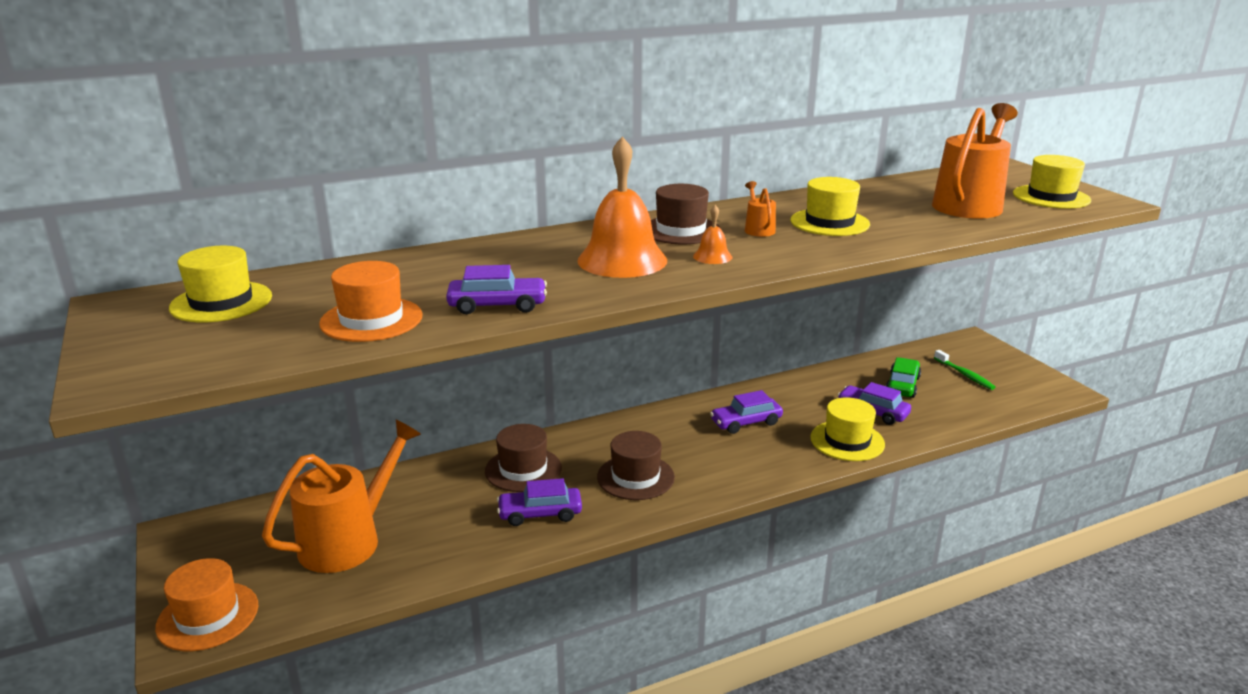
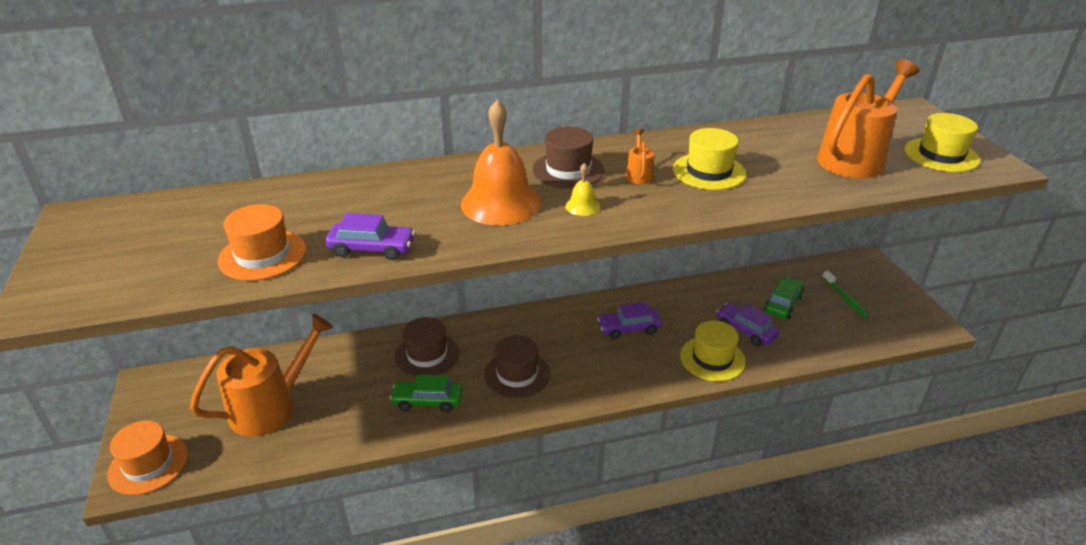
camera: 10 degrees right, 10 degrees up
yellow hat [169,246,272,322] -> none
purple car [497,478,582,526] -> green car [390,375,462,412]
orange bell [693,205,732,264] -> yellow bell [565,163,601,216]

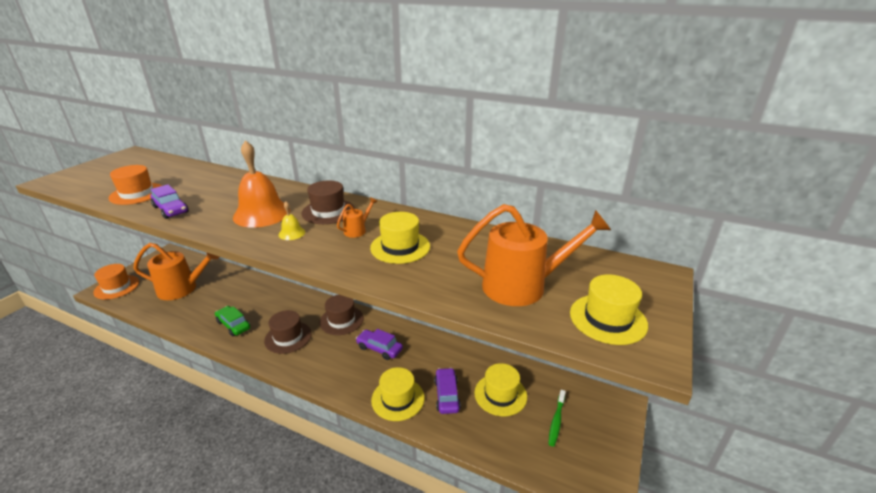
camera: 40 degrees right, 5 degrees down
brown hat [395,317,459,377] -> brown hat moved to [319,295,364,335]
green car [764,277,804,319] -> yellow hat [474,363,527,416]

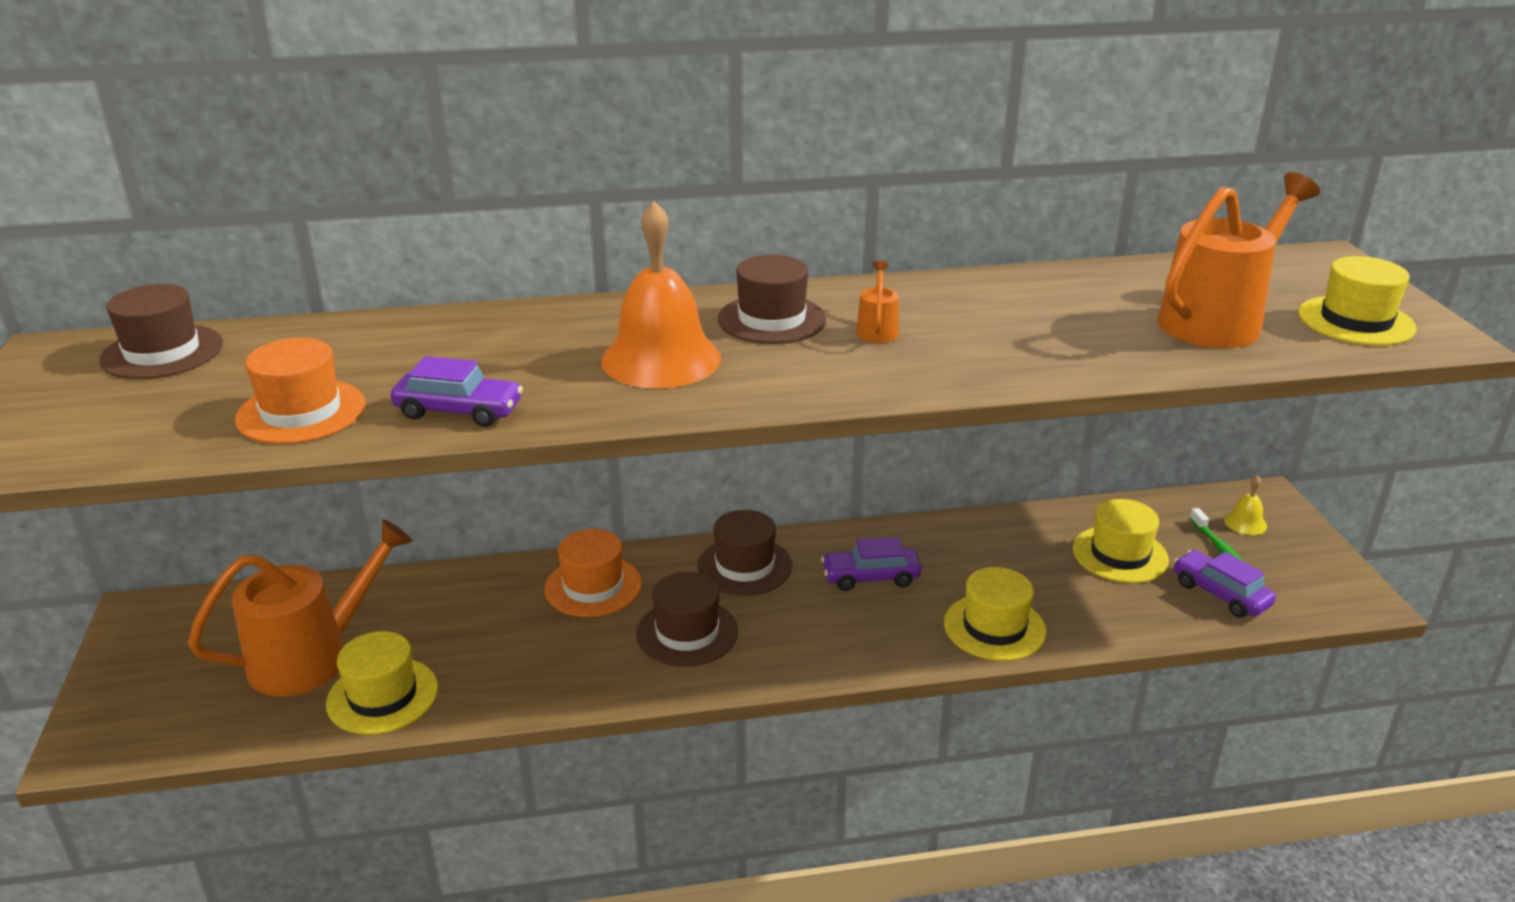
camera: 35 degrees left, 0 degrees up
orange hat [93,264,139,300] -> orange hat moved to [544,529,642,617]
green car [215,306,250,336] -> none
yellow bell [279,201,305,240] -> yellow bell moved to [1224,475,1267,535]
yellow hat [370,212,430,264] -> yellow hat moved to [326,631,438,735]
purple car [434,368,461,414] -> purple car moved to [1174,550,1276,618]
none -> brown hat [99,284,223,379]

